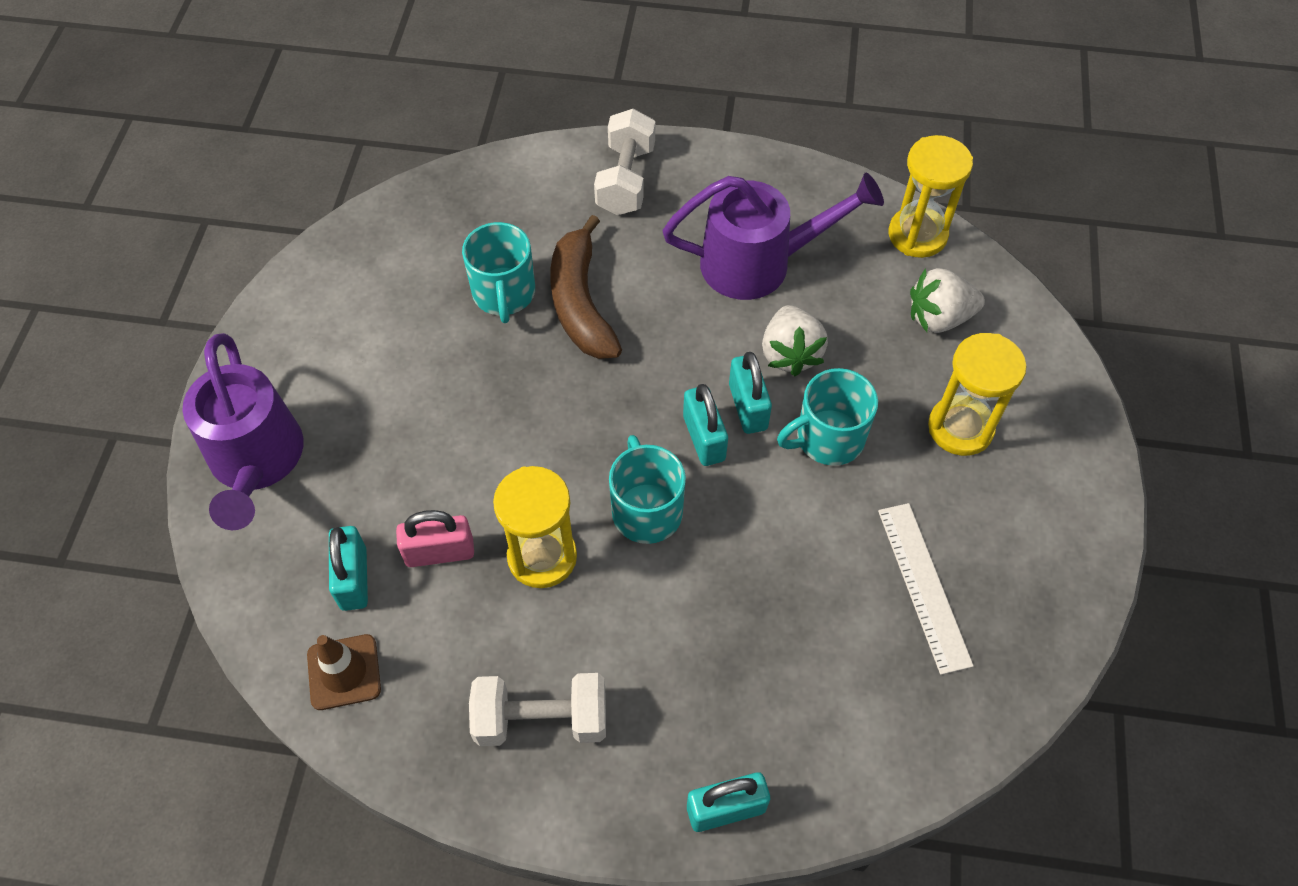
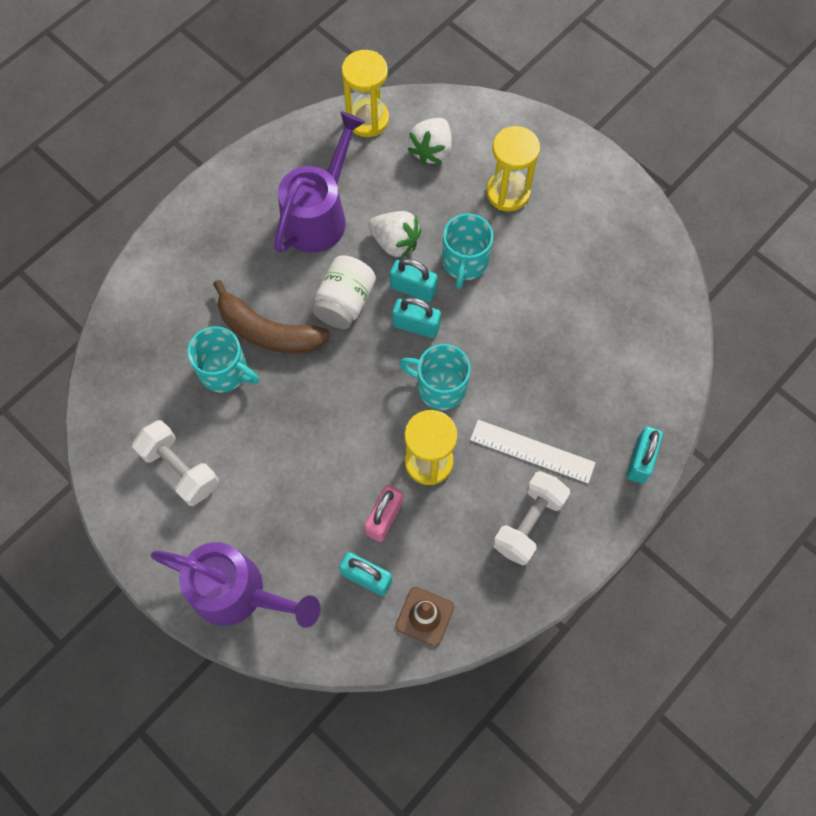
camera: 55 degrees left, 10 degrees up
white dumbbell [594,108,655,215] -> white dumbbell moved to [132,420,219,506]
white ruler [878,503,974,675] -> white ruler moved to [470,420,596,483]
none -> white jar [312,256,376,329]

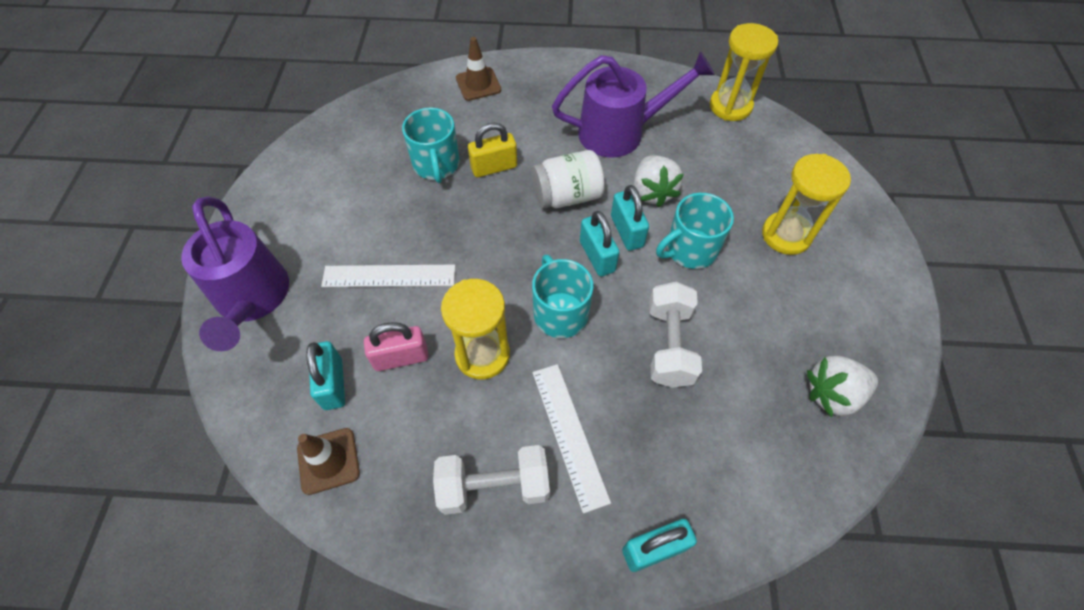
camera: 50 degrees right, 10 degrees down
white dumbbell [132,420,219,506] -> white dumbbell moved to [649,282,702,388]
brown banana [213,280,330,354] -> yellow padlock [468,123,517,177]
white strawberry [407,118,452,165] -> white strawberry moved to [807,356,878,417]
none -> white ruler [321,265,455,287]
none -> brown traffic cone [456,37,501,101]

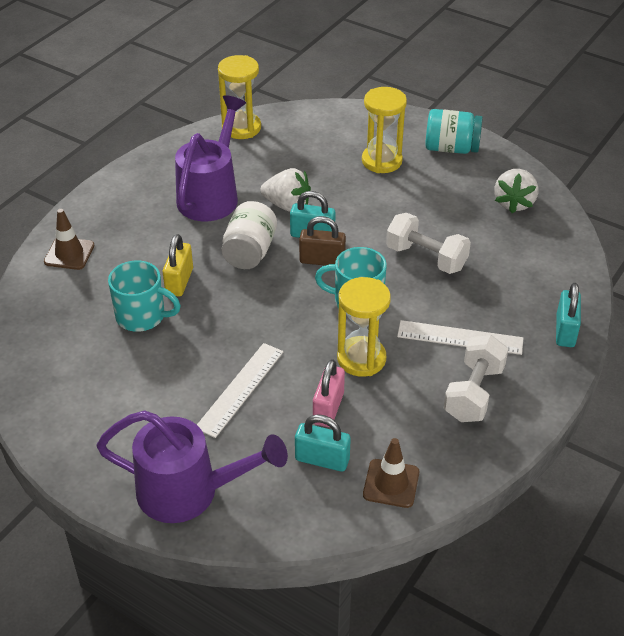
camera: 60 degrees left, 15 degrees down
turquoise padlock [580,211,619,276] -> brown padlock [299,216,346,266]
turquoise mug [656,193,734,269] -> none
none -> turquoise jar [425,109,483,154]

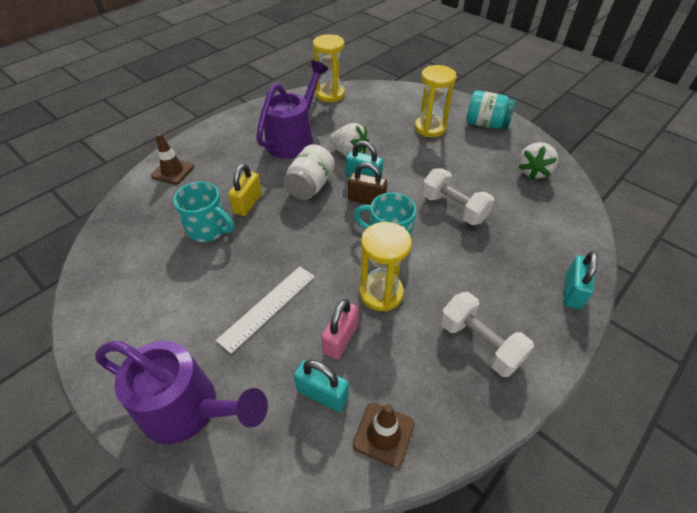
camera: 10 degrees right, 5 degrees up
white ruler [397,320,523,355] -> none
white dumbbell [444,335,508,422] -> white dumbbell turned 75 degrees counterclockwise [440,292,534,377]

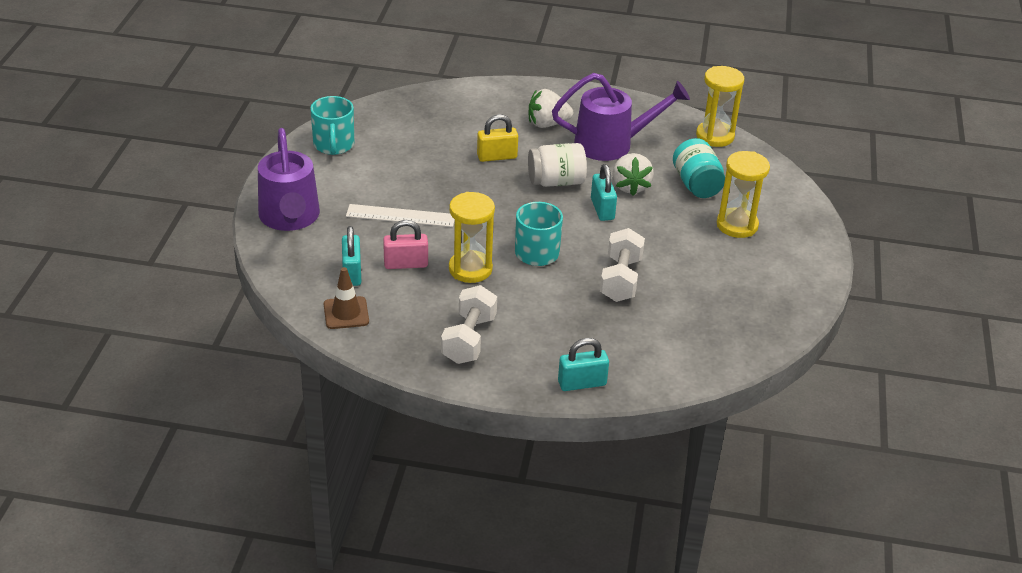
camera: 55 degrees right, 10 degrees down
brown traffic cone [151,133,194,185] -> none
turquoise mug [173,182,234,242] -> turquoise mug moved to [310,96,354,155]
brown padlock [348,162,387,205] -> none
turquoise jar [466,90,516,129] -> turquoise jar moved to [673,138,725,198]
white strawberry [518,142,558,180] -> white strawberry moved to [529,89,573,128]

